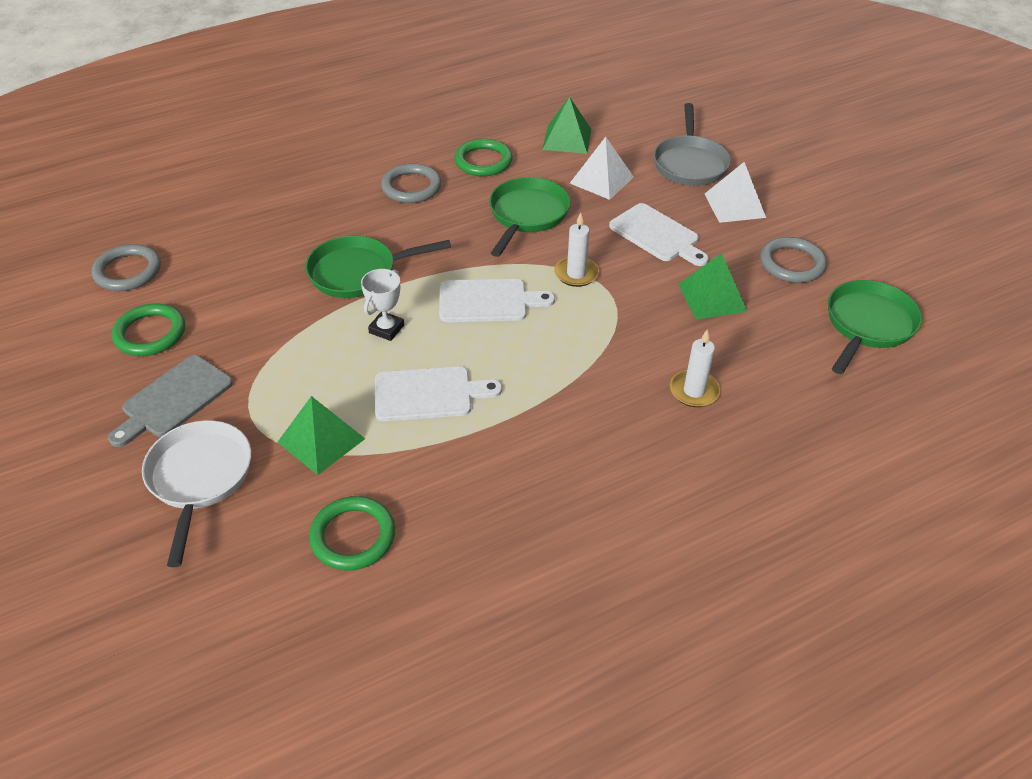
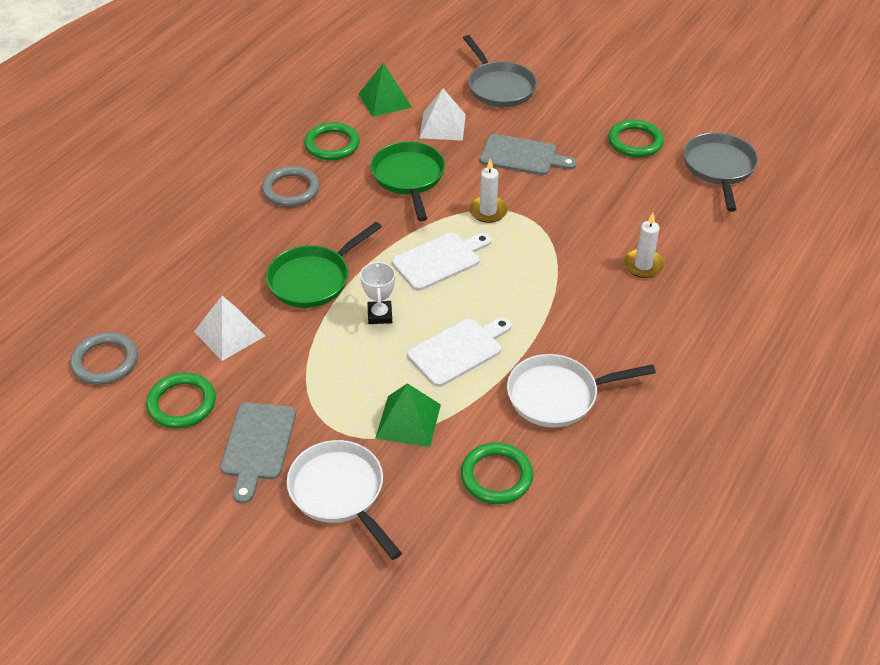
camera: 30 degrees left, 0 degrees up
white cutting board [609,203,709,266] -> grey cutting board [480,134,577,175]
green pyramid [678,253,748,320] -> none
white pyramid [705,162,766,223] -> white pyramid moved to [194,296,265,361]
grey ring [760,237,827,283] -> green ring [608,119,664,157]
green pan [828,280,922,374] -> grey pan [683,133,758,212]
none -> white pan [507,354,656,427]

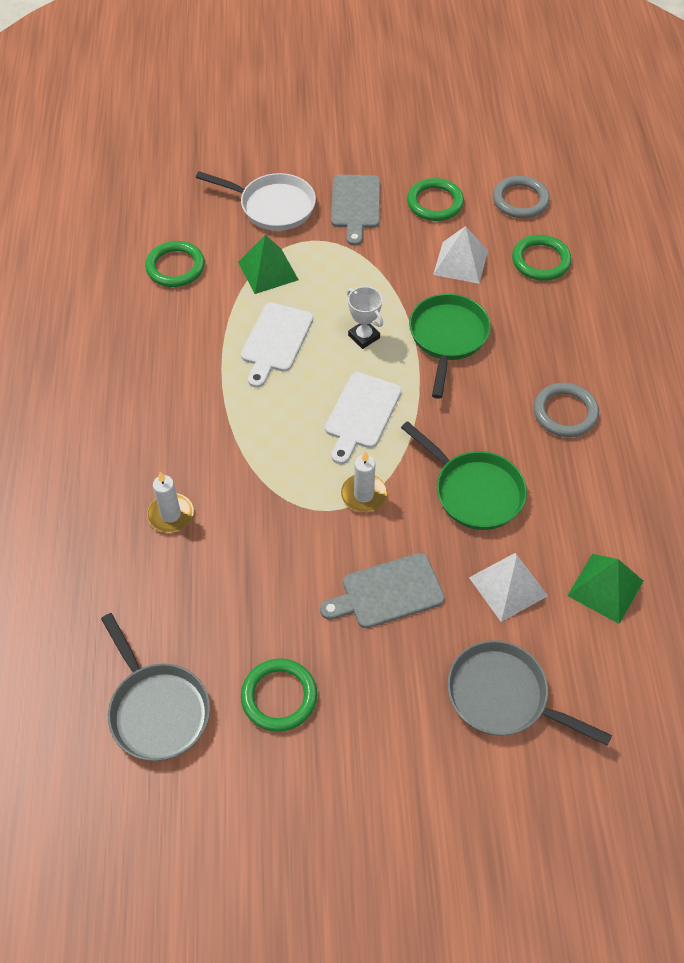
camera: 145 degrees right, 10 degrees up
grey cutting board [220,402,296,504] -> grey cutting board turned 150 degrees counterclockwise [331,175,380,246]
green ring [304,122,360,160] -> green ring moved to [512,235,572,281]
white pan [507,354,656,427] -> none

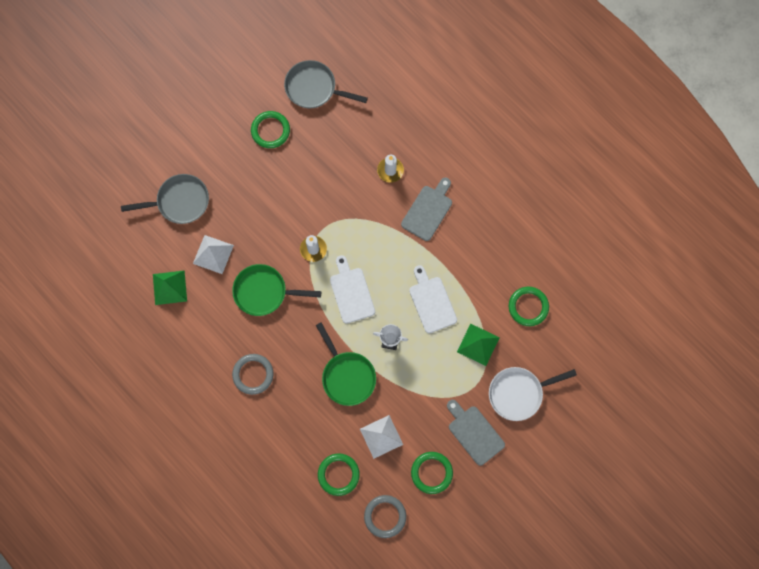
camera: 140 degrees right, 20 degrees up
grey cutting board [320,553,445,629] -> grey cutting board moved to [401,178,452,241]

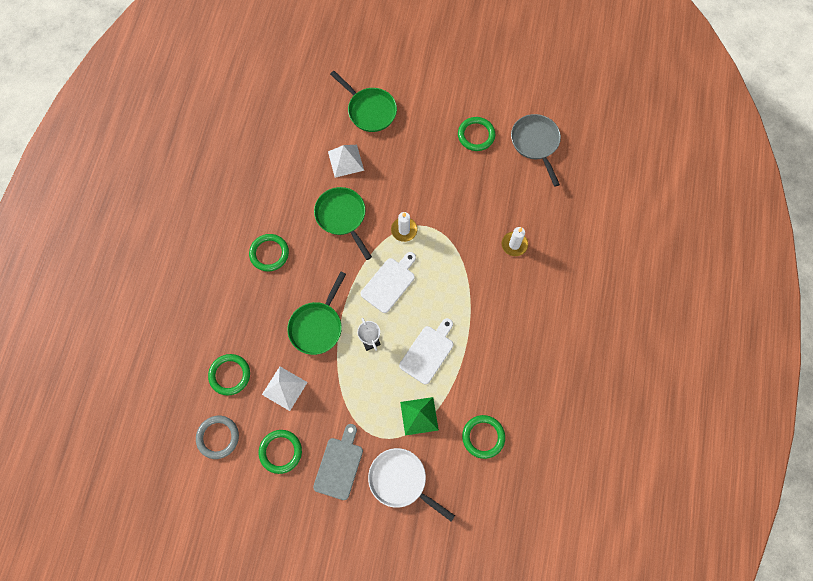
camera: 55 degrees right, 5 degrees down
grey pan [121,174,209,224] -> green pan [330,71,397,132]
green pyramid [153,270,187,305] -> none
grey ring [232,354,273,395] -> green ring [249,234,289,272]
grey cutting board [401,178,452,241] -> none

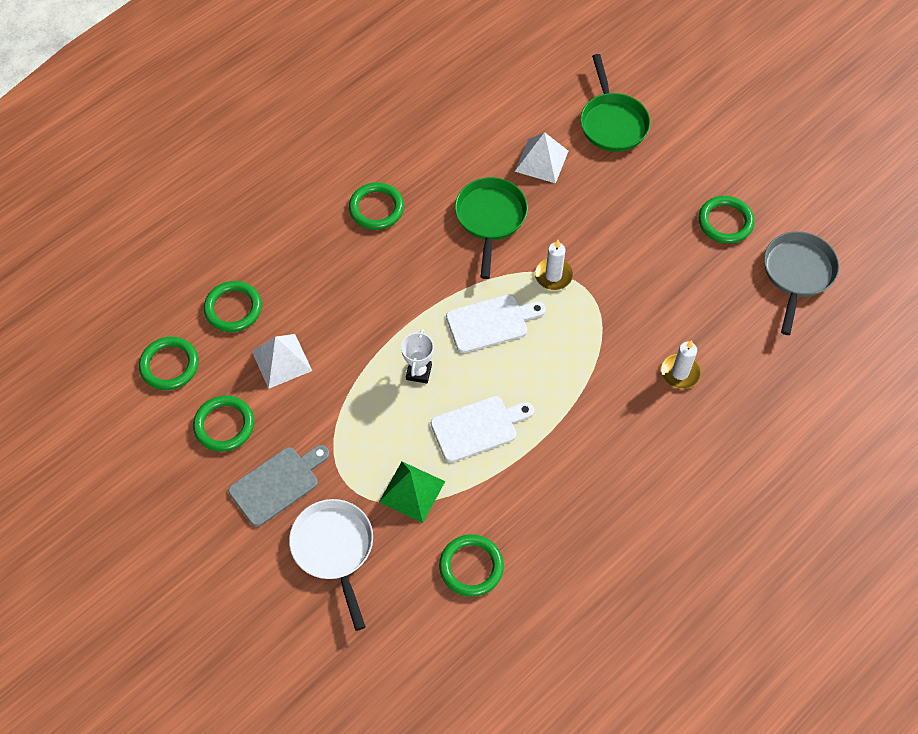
camera: 35 degrees right, 10 degrees down
grey ring [196,416,239,459] -> green ring [139,337,199,390]
green pan [287,272,346,355] -> none

